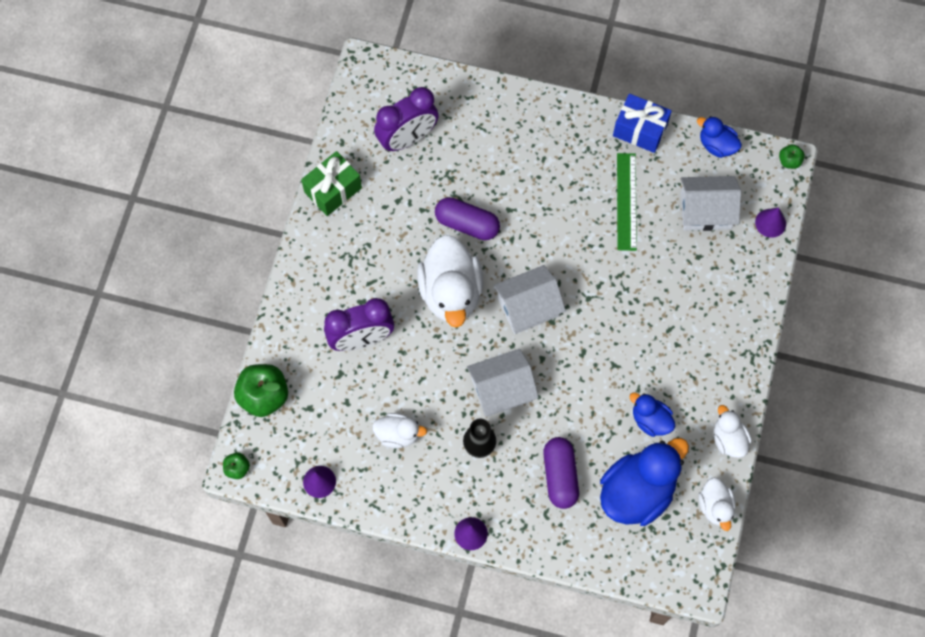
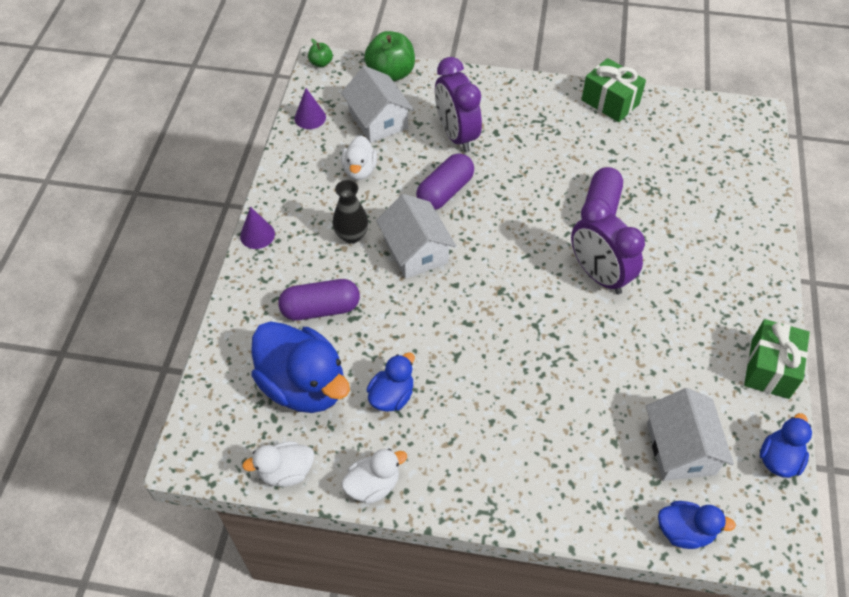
camera: 85 degrees right, 15 degrees down
purple clock [374,87,439,152] -> purple clock moved to [571,198,645,294]
white duck [417,235,483,328] -> none
white house [493,265,566,334] -> white house moved to [341,66,414,143]
blue gift [613,94,672,153] -> green gift [744,319,810,399]
green ruler [617,153,637,251] -> none
purple cone [755,208,786,238] -> blue duck [658,501,736,549]
green apple [779,144,805,169] -> none
none -> purple capsule [416,153,474,210]

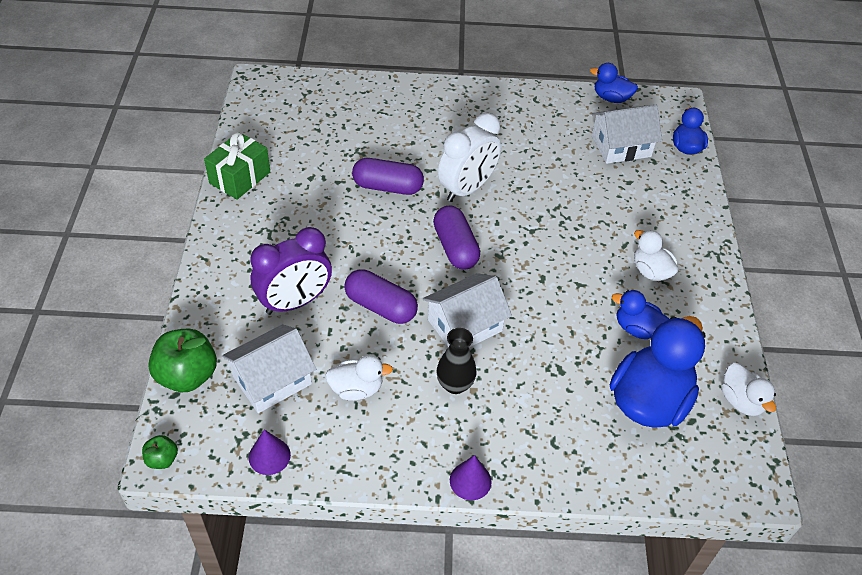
camera: 100 degrees left, 5 degrees down
purple capsule [278,279,360,320] -> purple capsule moved to [433,206,480,270]
white duck [341,449,407,504] -> white duck moved to [634,230,678,281]
purple clock [571,198,645,294] -> white clock [438,113,501,202]
green gift [744,319,810,399] -> none

